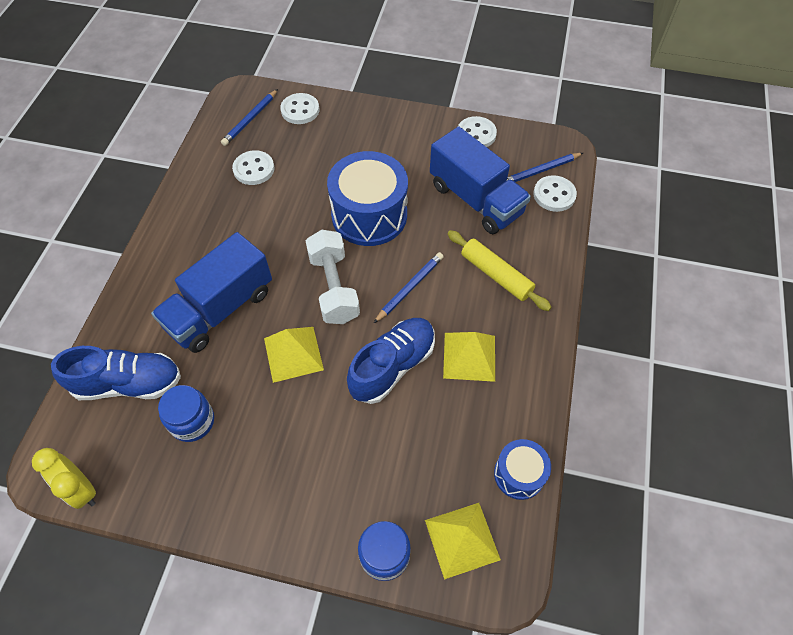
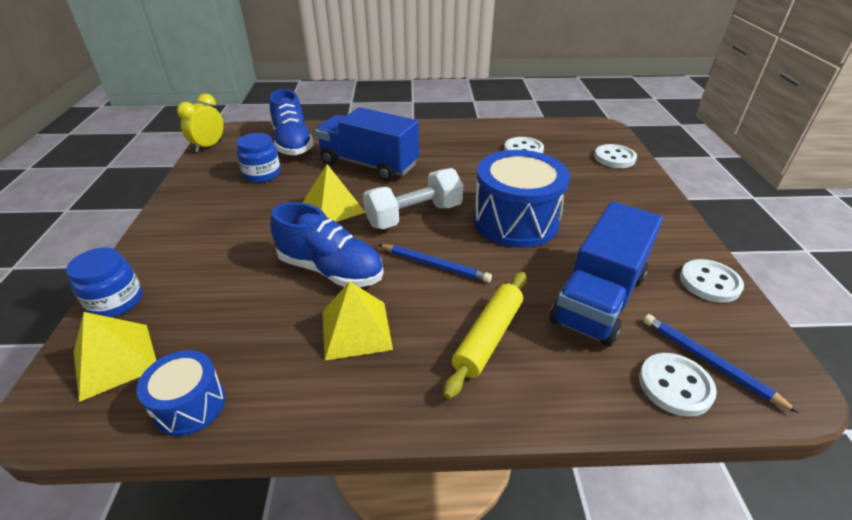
camera: 75 degrees right, 20 degrees down
blue pencil [221,89,278,146] -> none

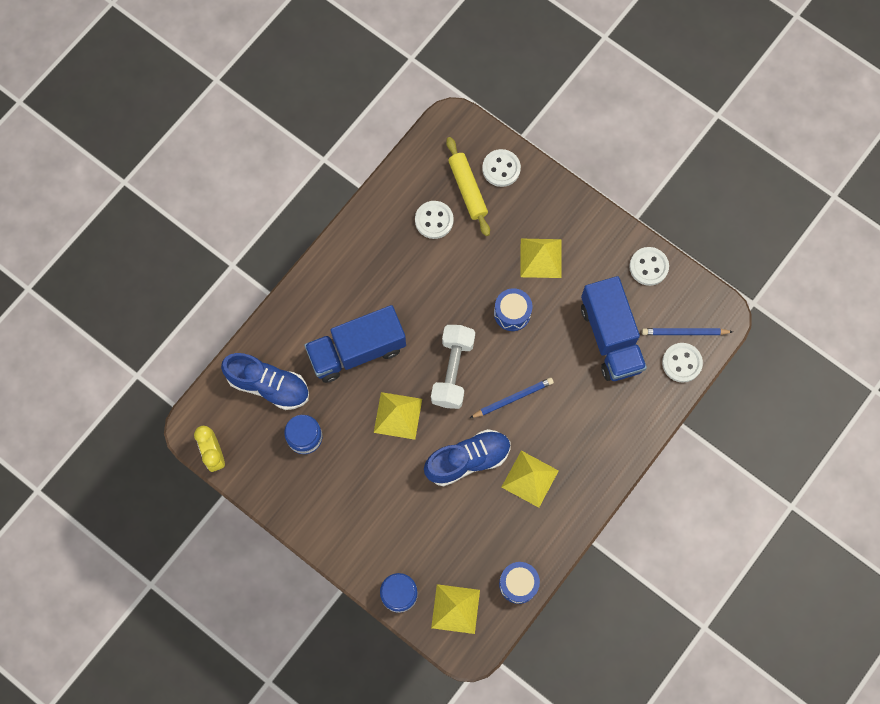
camera: 50 degrees left, 35 degrees up
yellow rolling pin [443,272,527,399] -> yellow rolling pin moved to [446,137,490,236]
blue drum [474,150,570,248] -> blue drum [494,288,532,331], size x0.53
none -> yellow pyramid [520,239,562,278]

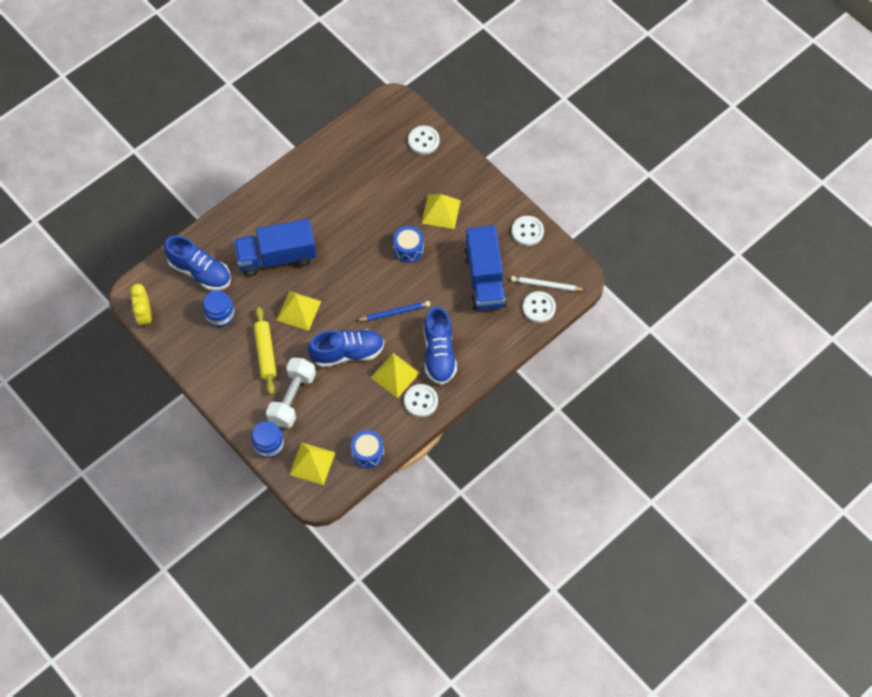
camera: 10 degrees right, 10 degrees down
white button [415,201,454,239] -> white button moved to [404,384,438,417]
white dumbbell [431,325,475,409] -> white dumbbell moved to [266,357,316,428]
yellow rolling pin [446,137,490,236] -> yellow rolling pin moved to [253,307,277,395]
blue pencil [642,328,733,335] -> white pencil [511,276,586,292]
none -> blue shoe [424,306,457,385]

